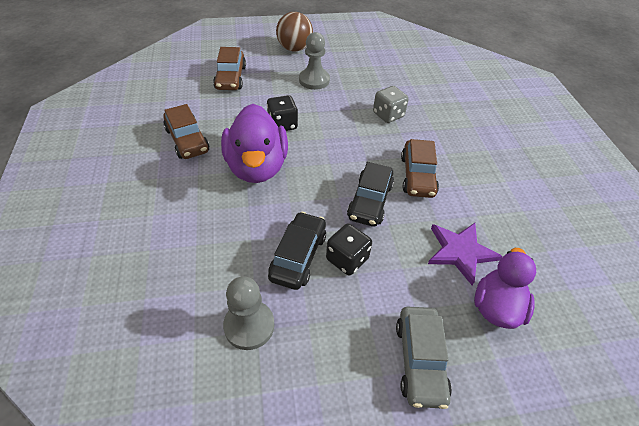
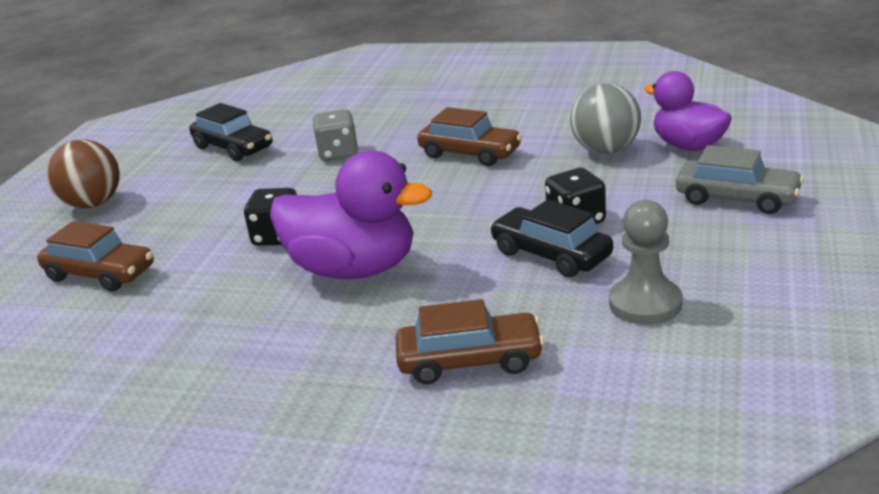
camera: 60 degrees left, 20 degrees down
brown car [163,104,209,159] -> brown car moved to [396,299,544,384]
grey pawn [299,32,330,90] -> none
black car [347,162,394,227] -> black car moved to [190,103,272,161]
purple star [428,223,502,286] -> grey ball [570,83,641,154]

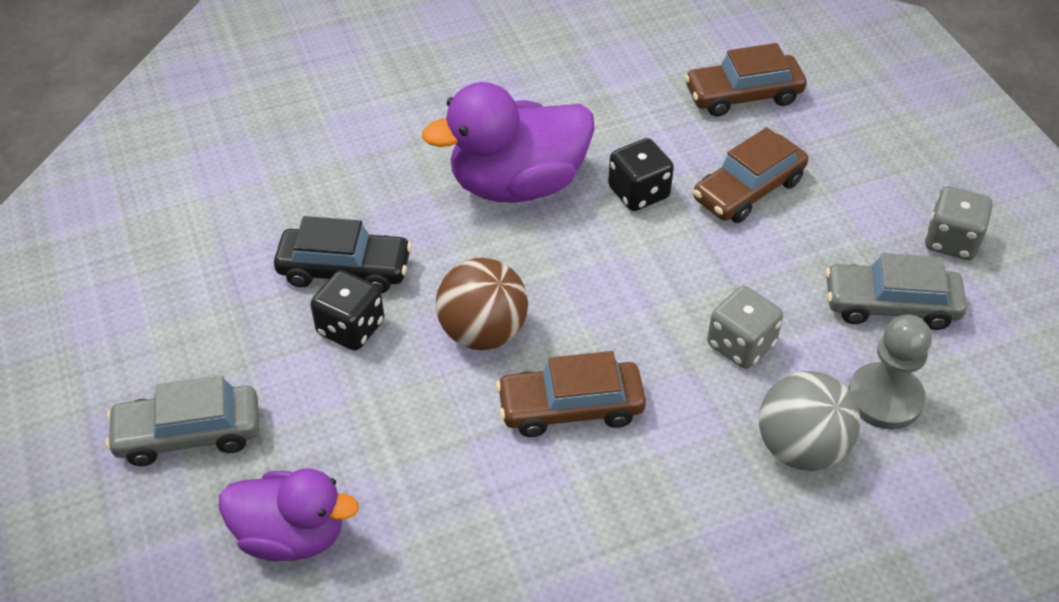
camera: 140 degrees right, 20 degrees up
brown ball [47,139,120,208] -> brown ball moved to [436,258,528,350]
black car [190,103,272,161] -> grey car [825,253,967,330]
brown car [396,299,544,384] -> brown car moved to [693,127,808,223]
grey ball [570,83,641,154] -> grey ball moved to [759,371,860,471]
grey pawn [609,200,682,325] -> grey pawn moved to [848,315,932,429]
none -> grey dice [925,186,993,260]

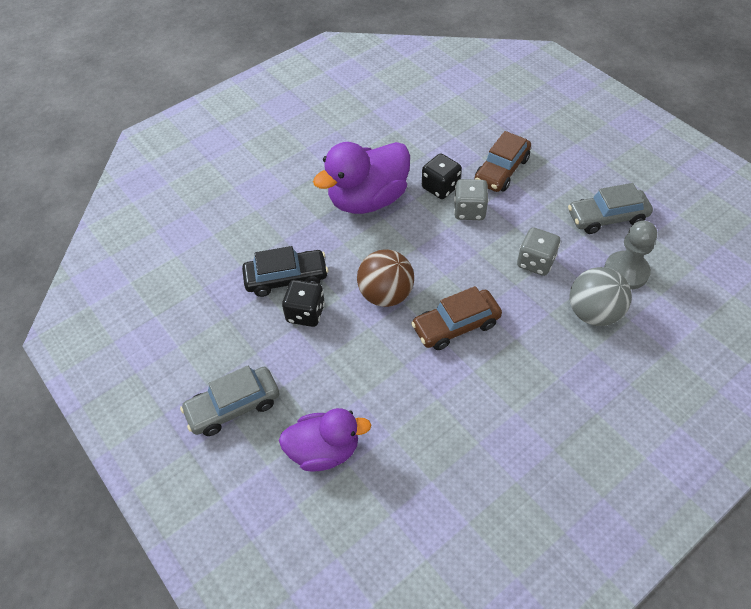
camera: 15 degrees left, 5 degrees up
brown car [684,43,807,116] -> none
grey dice [925,186,993,260] -> grey dice moved to [454,179,488,220]

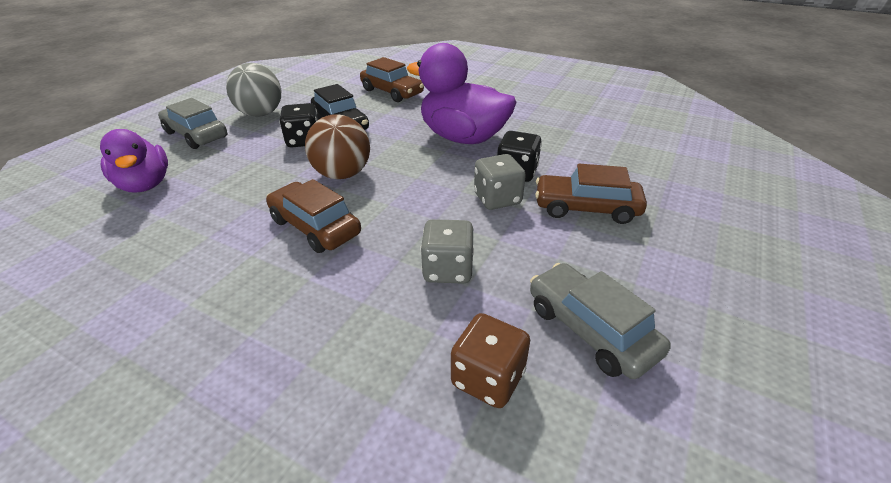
camera: 65 degrees right, 15 degrees down
grey ball [570,267,632,326] -> grey ball moved to [226,63,281,117]
grey pawn [604,221,657,290] -> brown dice [451,313,530,408]
none -> brown car [360,57,424,102]

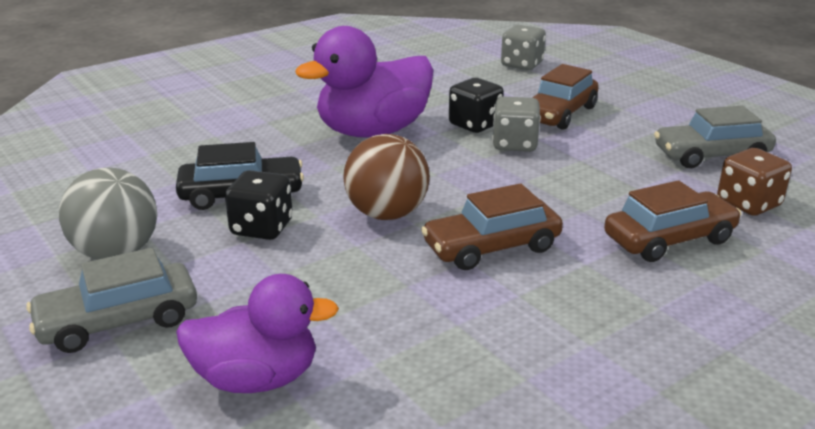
camera: 65 degrees left, 10 degrees down
brown car [360,57,424,102] -> brown car moved to [604,180,741,262]
grey dice [420,219,474,284] -> grey dice moved to [501,25,546,70]

